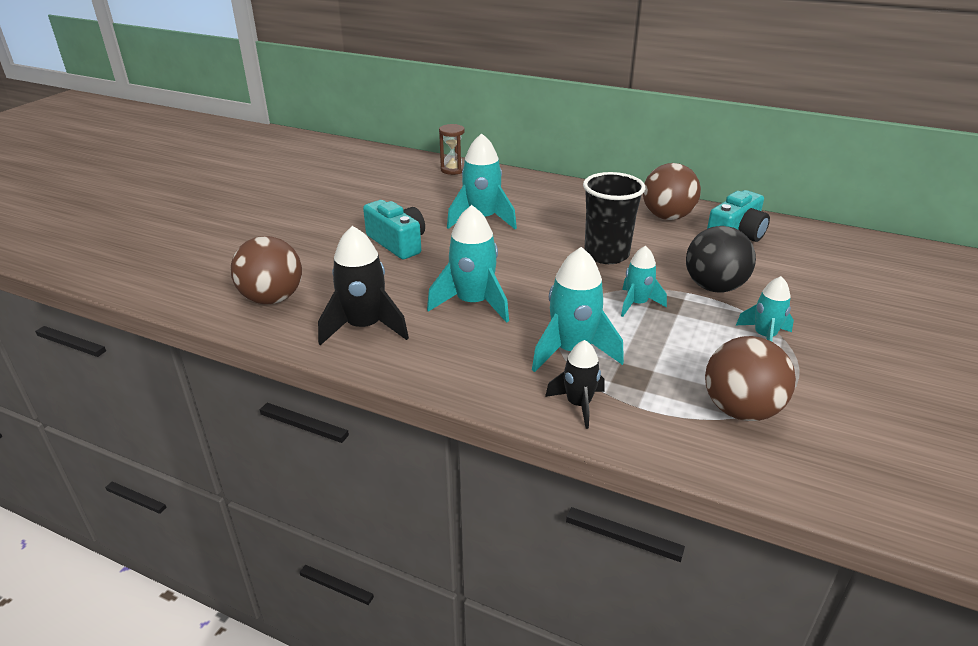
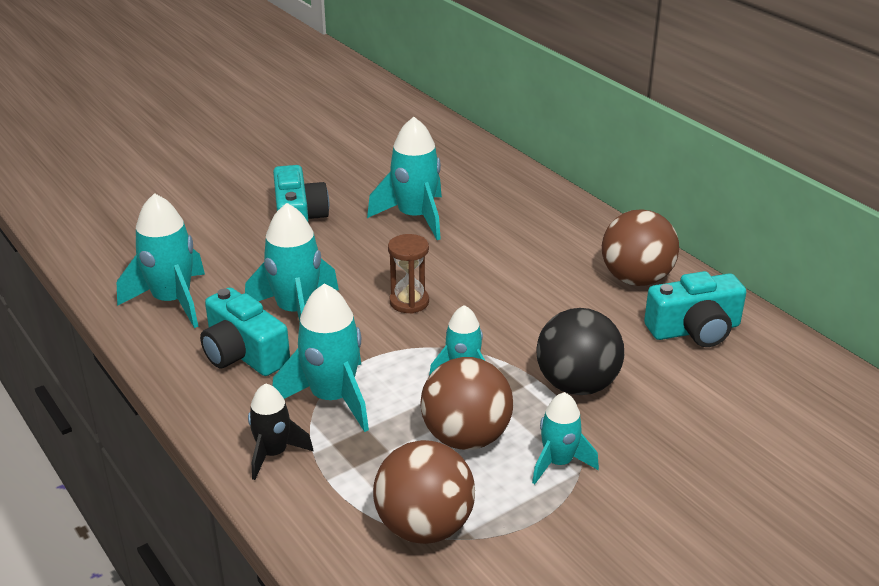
camera: 30 degrees right, 0 degrees up
brown ball [231,236,302,304] -> brown ball moved to [420,357,513,450]
black rocket [318,226,409,345] -> turquoise rocket [117,193,205,328]
brown hourglass [439,124,465,175] -> brown hourglass moved to [388,234,429,314]
black cup [583,172,646,264] -> none
none -> turquoise camera [200,288,290,376]

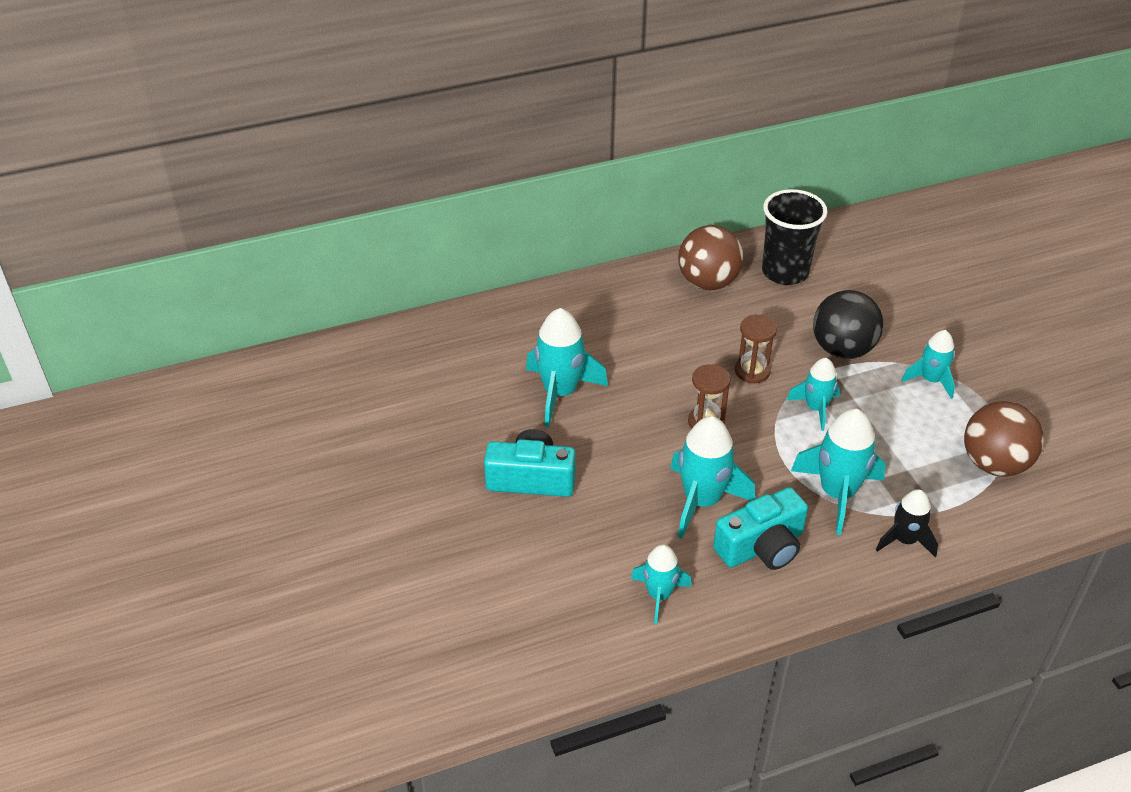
camera: 75 degrees left, 10 degrees up
turquoise rocket [117,193,205,328] -> turquoise rocket [631,544,692,624], size x0.61
brown ball [420,357,513,450] -> none
turquoise camera [644,271,746,347] -> black cup [762,189,828,285]
none -> brown hourglass [735,314,777,383]

